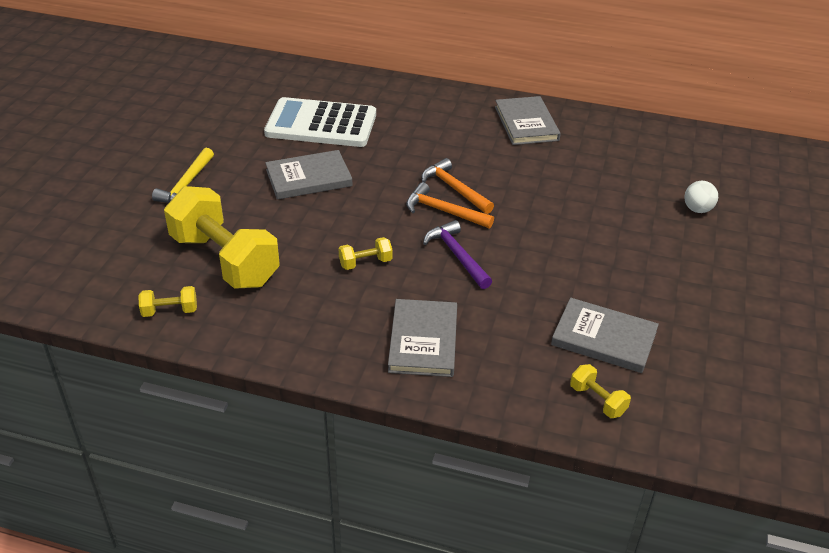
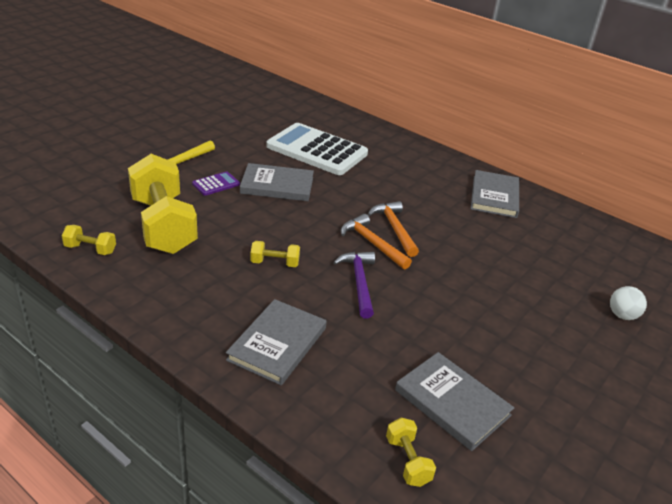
camera: 20 degrees right, 5 degrees down
none -> purple calculator [192,171,240,196]

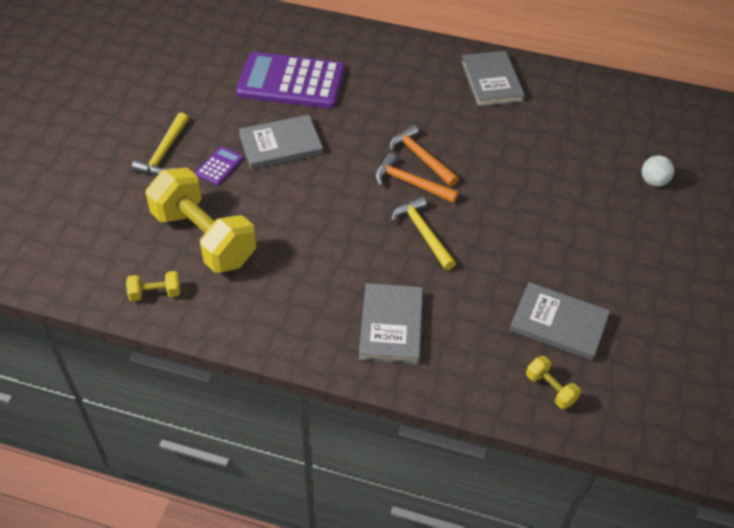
camera: 20 degrees left, 15 degrees up
yellow dumbbell [250,241,300,267] -> none
white calculator [266,123,368,175] -> purple calculator [236,52,345,109]
purple hammer [333,252,375,318] -> yellow hammer [391,196,456,270]

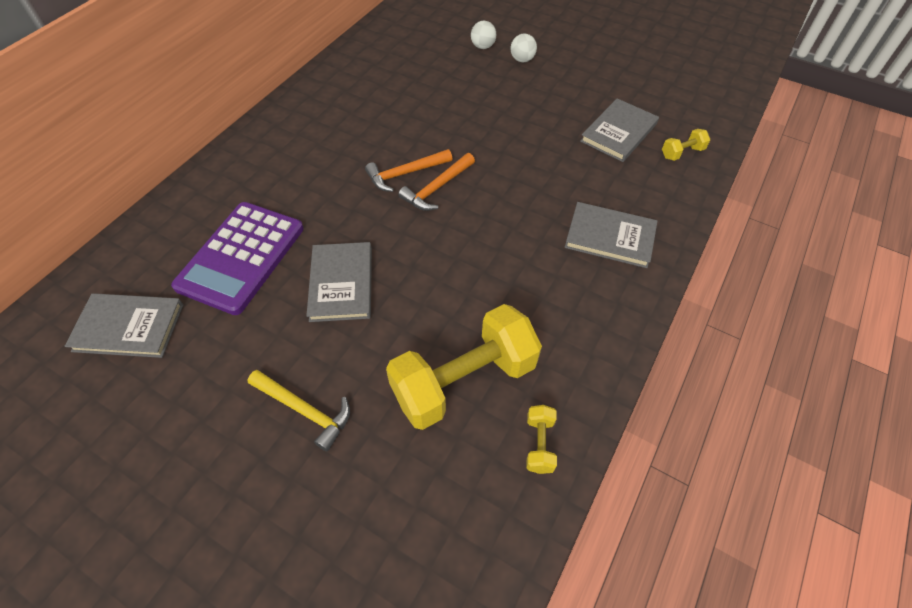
camera: 75 degrees left, 5 degrees up
purple calculator [195,146,244,185] -> none
yellow hammer [391,196,456,270] -> none
grey book [461,51,525,107] -> grey book moved to [65,293,183,358]
none -> white ball [511,34,537,62]

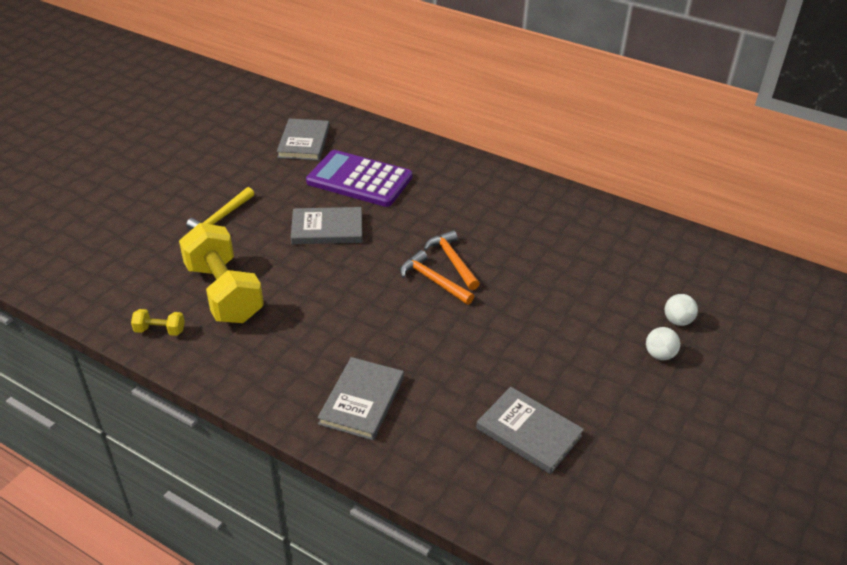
camera: 90 degrees right, 15 degrees down
yellow dumbbell [662,129,711,161] -> none

